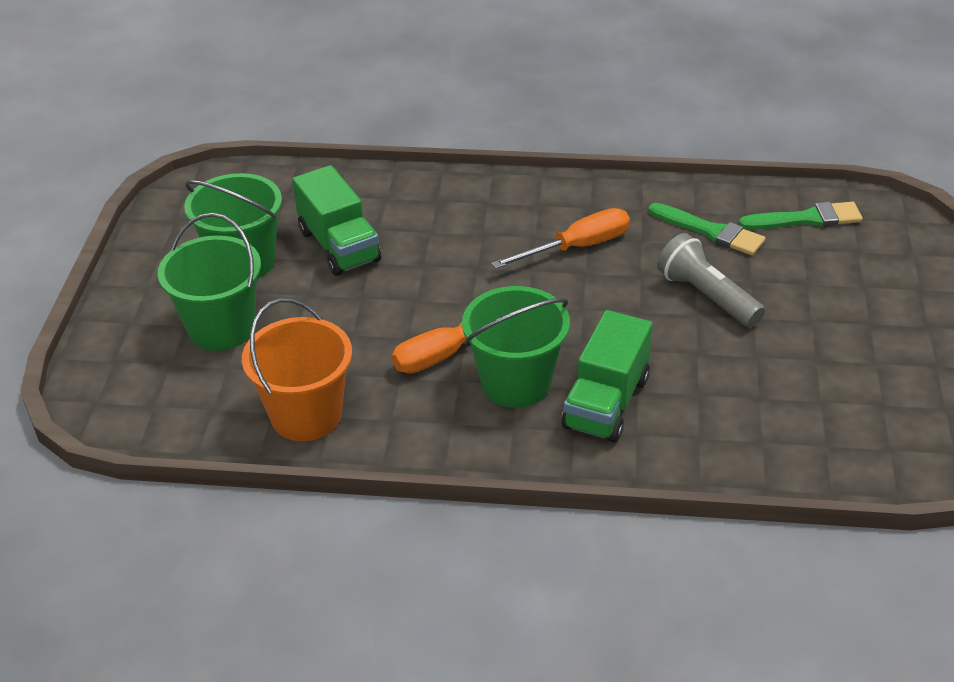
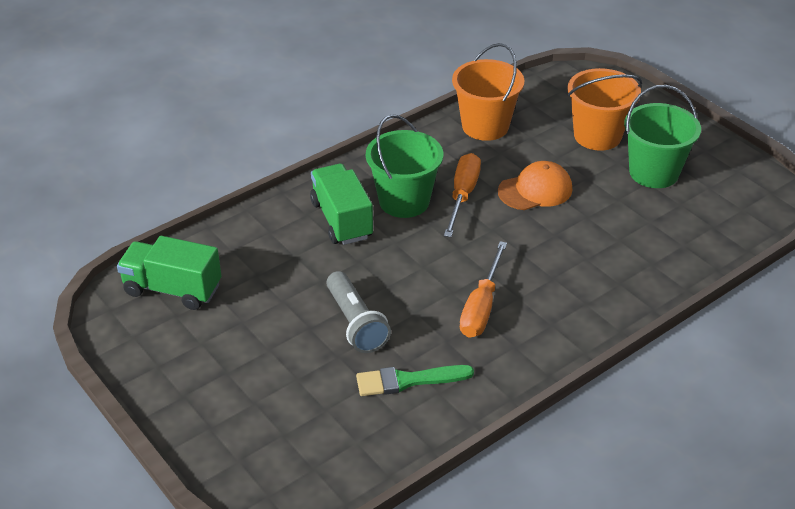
camera: 135 degrees right, 0 degrees up
green bucket [158,213,261,351] -> orange bucket [568,68,642,151]
green truck [292,165,381,276] -> green truck moved to [117,236,221,310]
grey flashlight [657,233,765,327] -> grey flashlight turned 60 degrees clockwise [326,271,391,353]
green brush [739,202,863,230] -> none
none -> orange cap [498,161,572,210]

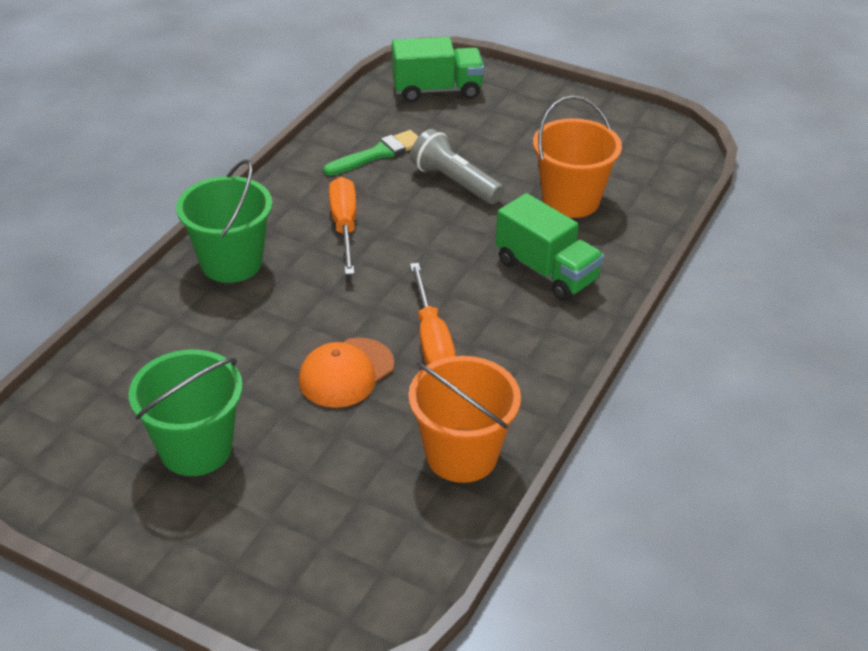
camera: 155 degrees right, 0 degrees up
green truck [117,236,221,310] -> green truck moved to [392,37,484,102]
green bucket [366,114,443,218] -> green bucket moved to [176,160,272,283]
orange bucket [568,68,642,151] -> orange bucket moved to [533,96,622,218]

